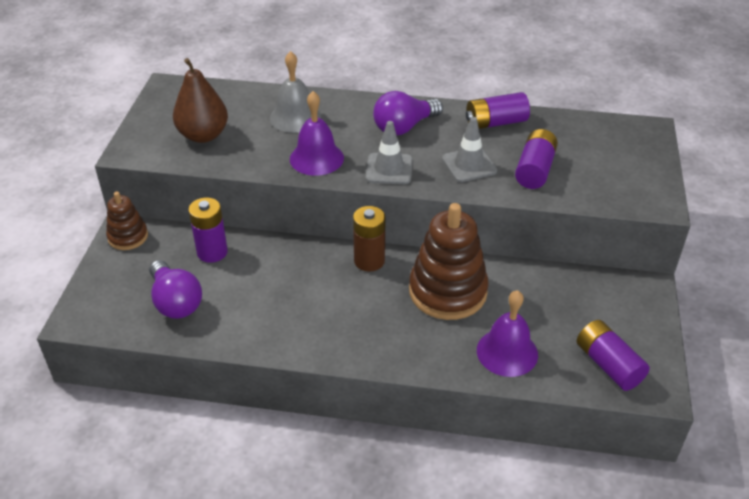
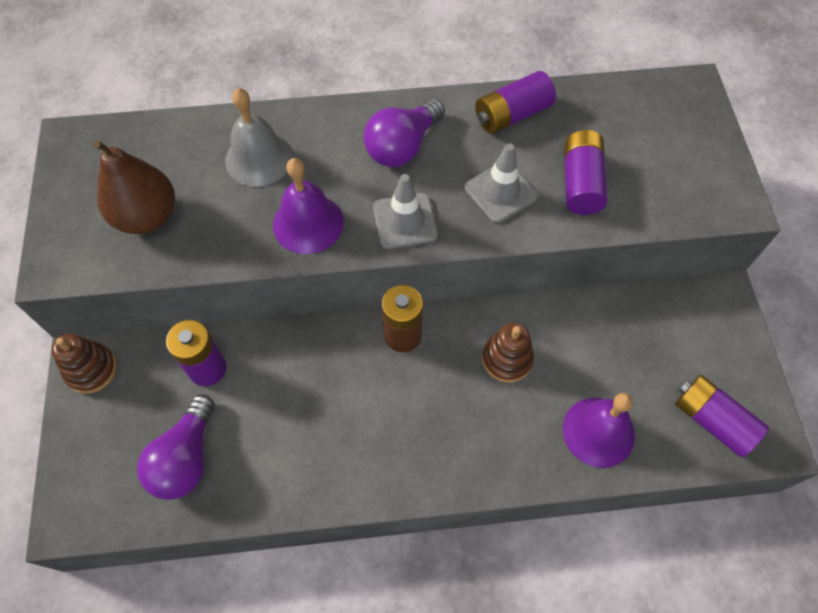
camera: 15 degrees left, 20 degrees up
purple light bulb [149,260,202,319] -> purple light bulb turned 60 degrees clockwise [137,394,215,500]
brown stacking toy [409,203,489,320] -> brown stacking toy [482,322,534,383], size x0.54

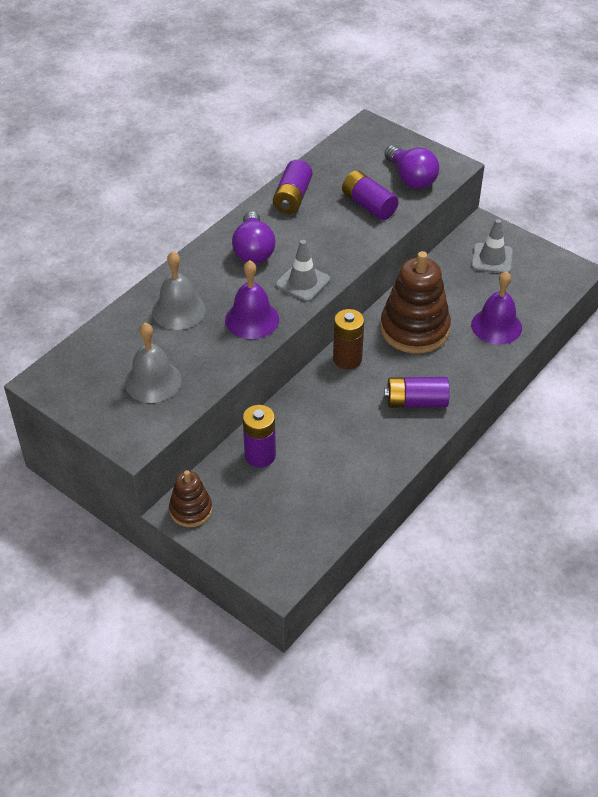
camera: 45 degrees left, 15 degrees down
brown pear [94,141,175,234] -> grey bell [125,323,182,403]
purple light bulb [137,394,215,500] -> purple light bulb moved to [384,145,439,189]
grey traffic cone [465,143,538,223] -> grey traffic cone moved to [471,219,513,273]
brown stacking toy [482,322,534,383] -> brown stacking toy [380,251,451,353], size x1.85
purple battery [675,375,769,458] -> purple battery moved to [384,377,450,408]

